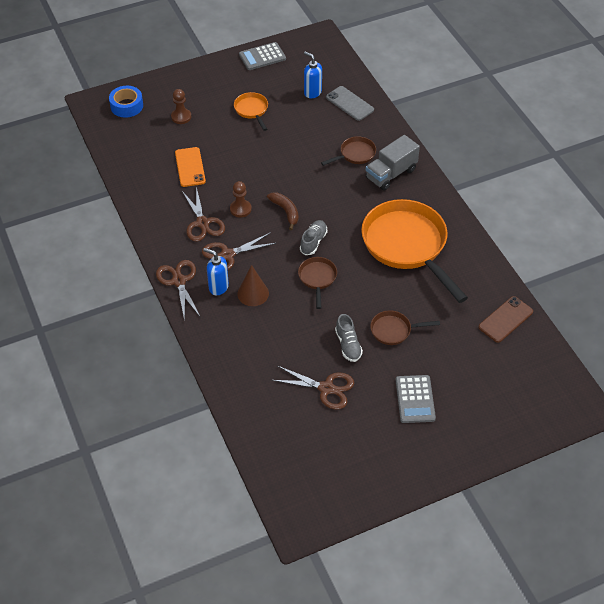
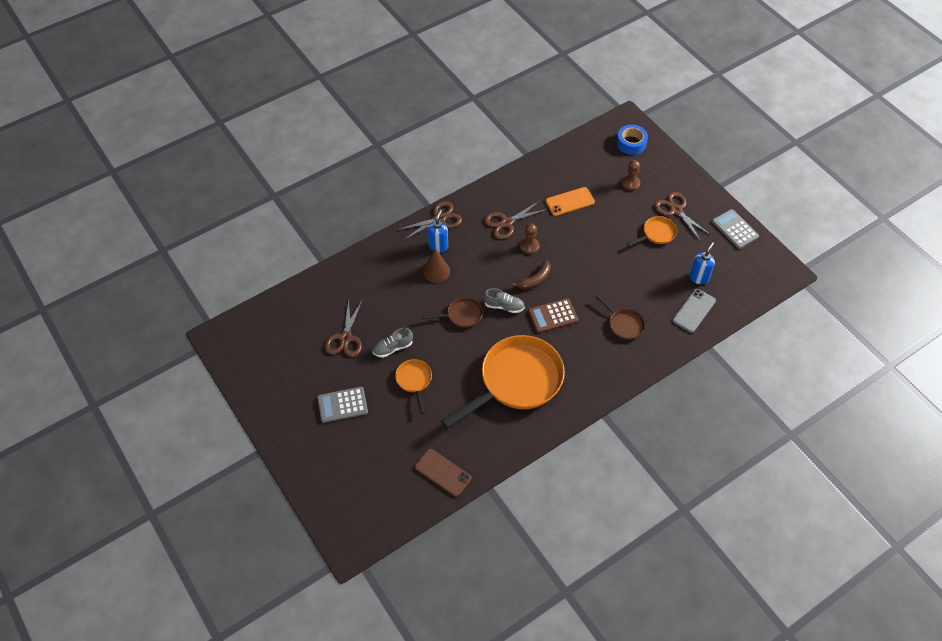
camera: 80 degrees right, 5 degrees up
brown scissors [202,232,276,270] -> brown scissors moved to [654,192,711,241]
grey truck [366,135,420,190] -> none
brown pan [370,310,440,345] -> orange pan [395,359,432,414]
none -> brown calculator [528,298,578,333]

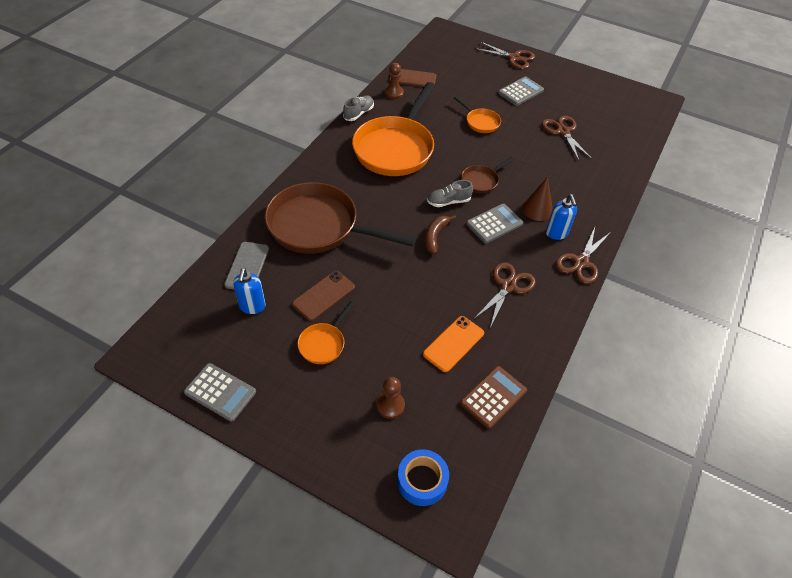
camera: 150 degrees right, 5 degrees down
grey shoe [372,328,413,358] -> grey shoe moved to [343,96,374,121]
brown pawn [520,223,540,255] -> brown pawn moved to [385,63,404,99]
brown calculator [528,298,578,333] -> brown calculator moved to [460,366,527,429]
brown pan [595,295,645,340] -> brown pan [265,182,417,254], size x2.24
brown scissors [654,192,711,241] -> brown scissors moved to [475,42,535,69]
none -> brown phone [292,271,355,321]
none -> grey calculator [466,204,523,243]

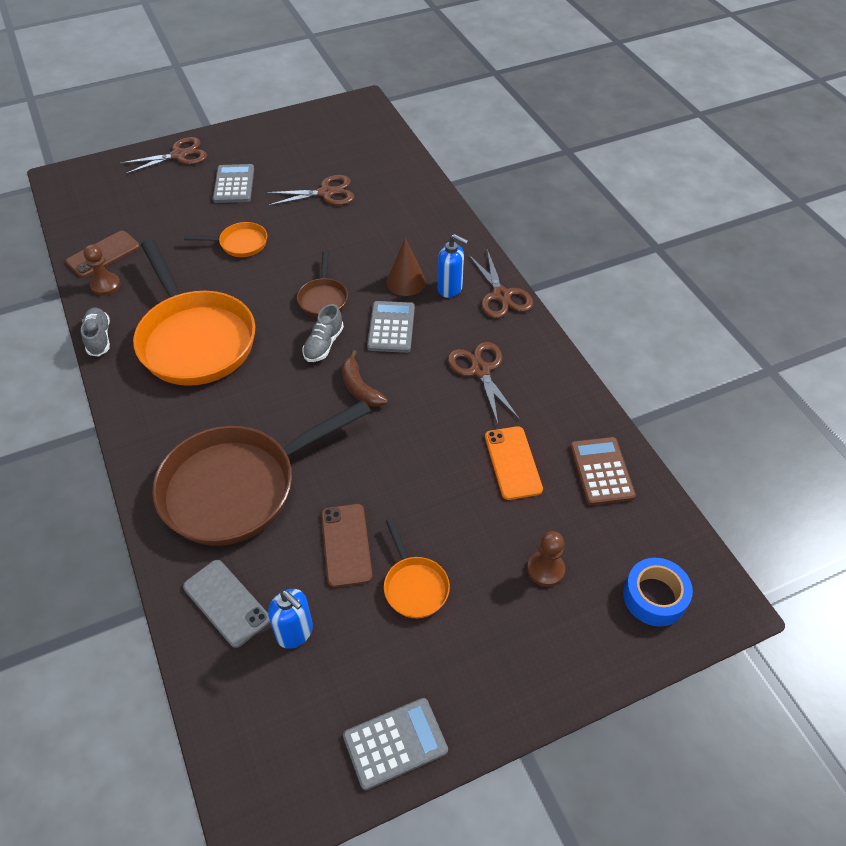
camera: 50 degrees left, 0 degrees up
brown scissors [542,116,592,160] -> brown scissors turned 150 degrees clockwise [265,175,354,206]

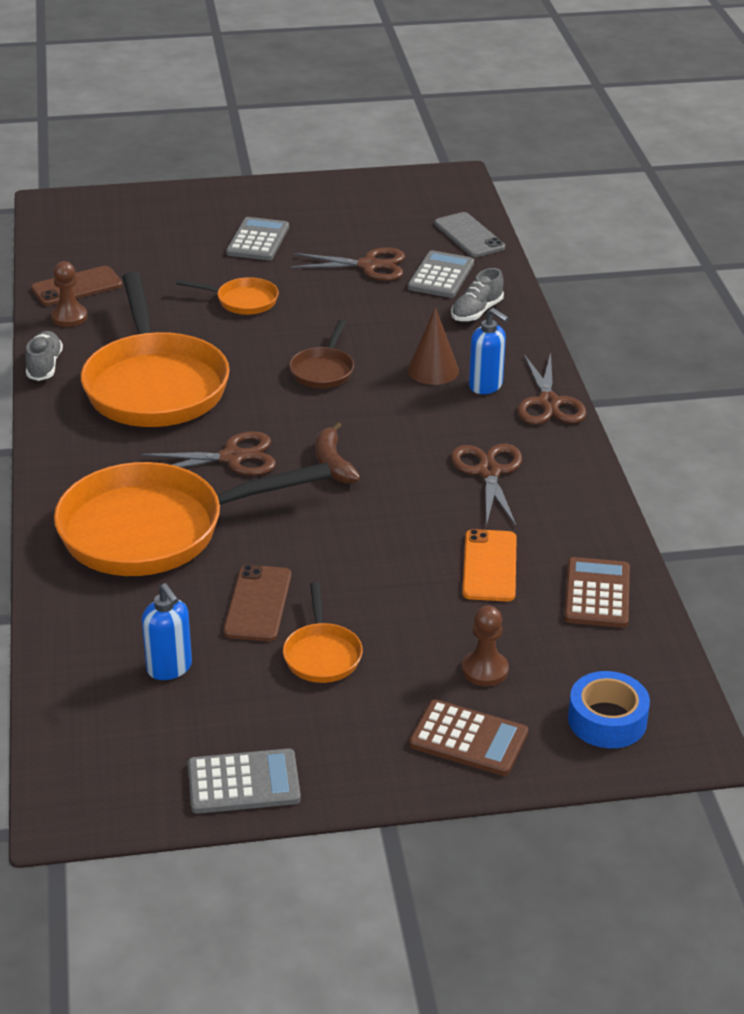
camera: 15 degrees right, 15 degrees down
brown scissors [120,137,207,175] -> brown scissors moved to [140,431,276,476]
brown pan [152,400,371,546] -> orange pan [54,462,332,576]
grey phone [183,560,270,648] -> grey phone moved to [434,212,505,257]
grey shoe [302,304,344,362] -> grey shoe moved to [451,268,504,321]
grey calculator [367,301,415,353] -> grey calculator moved to [408,250,474,298]
none -> brown calculator [409,699,528,776]

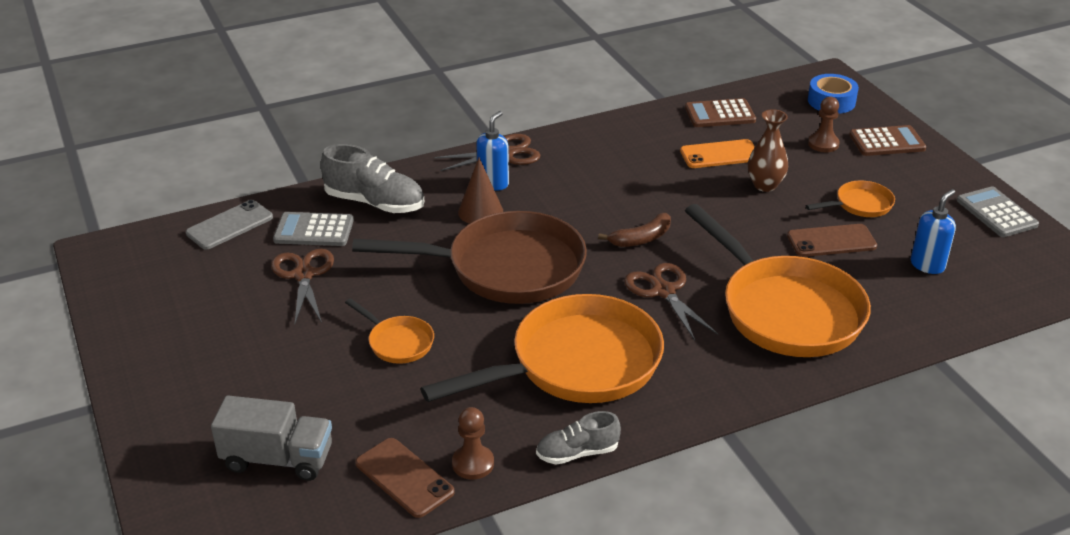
camera: 105 degrees left, 0 degrees up
orange pan [176,277,279,315] -> orange pan turned 135 degrees clockwise [345,298,434,364]
grey calculator [226,217,289,260] -> none
brown pan [289,320,354,389] -> brown pan [352,211,587,304], size x2.24
brown calculator [409,699,528,776] -> brown calculator turned 75 degrees clockwise [849,125,926,156]
grey shoe [451,268,504,321] -> grey shoe [320,144,425,213], size x1.65
brown scissors [451,444,522,527] -> none
none -> grey truck [211,396,332,481]
none -> brown vase [748,109,788,192]

